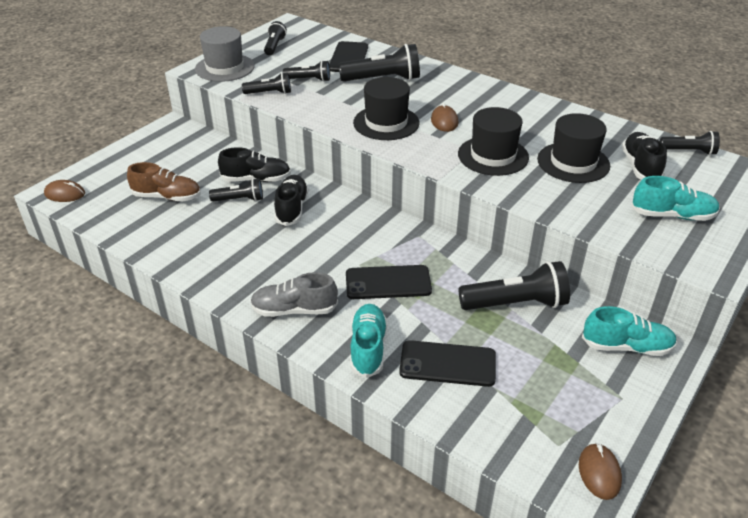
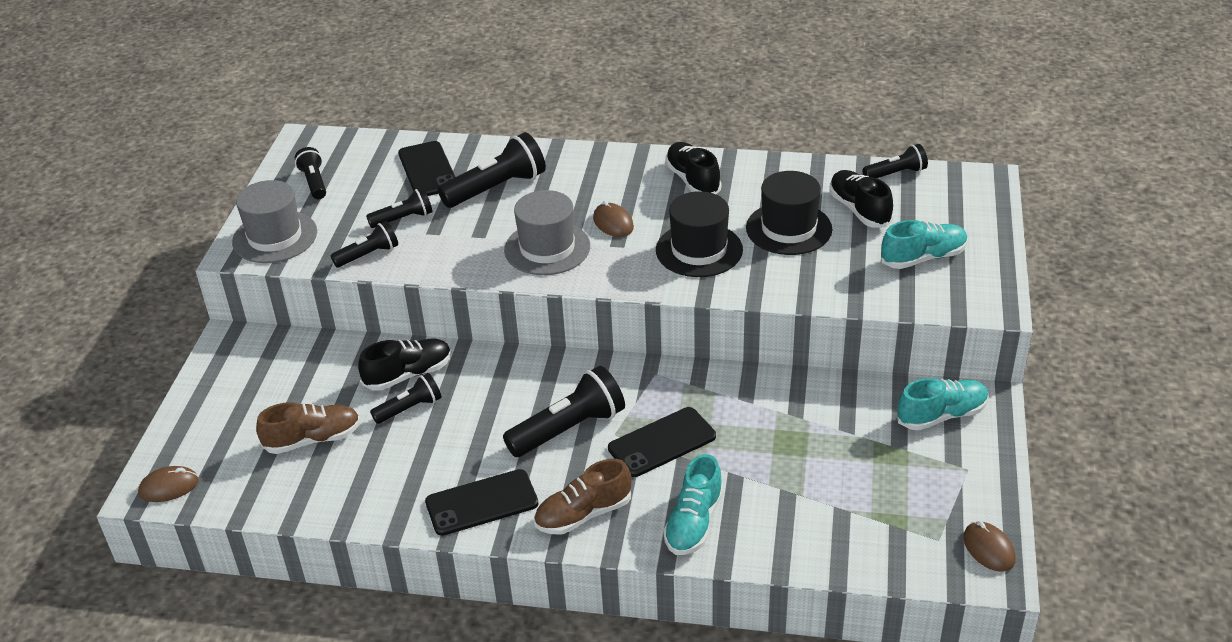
camera: 25 degrees left, 0 degrees up
grey shoe [250,272,338,317] -> brown shoe [534,459,632,535]
black shoe [274,175,309,226] -> black shoe moved to [665,142,722,194]
turquoise shoe [350,304,387,378] -> turquoise shoe turned 135 degrees counterclockwise [663,454,723,555]
black hat [353,77,419,140] -> grey hat [504,190,590,275]
black phone [399,340,496,387] -> black phone moved to [425,469,539,536]
black flashlight [459,261,570,310] -> black flashlight moved to [503,366,625,457]

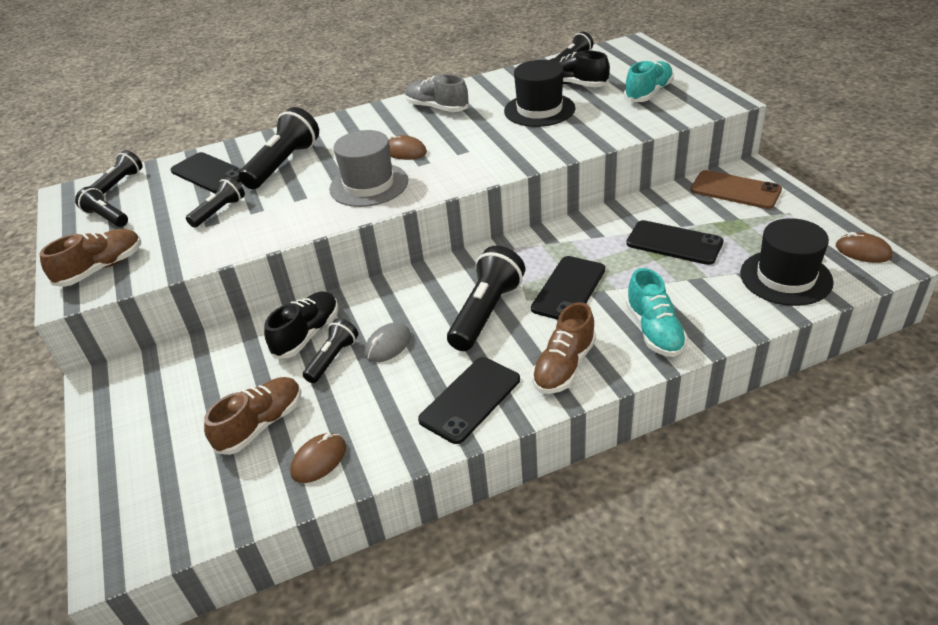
camera: 30 degrees left, 0 degrees up
brown mouse [138,466,199,502] -> brown mouse moved to [290,433,346,483]
grey hat [232,180,317,263] -> brown shoe [40,229,141,287]
black flashlight [331,221,398,267] -> black flashlight moved to [90,150,143,194]
black hat [656,191,743,277] -> black hat moved to [740,218,834,306]
black shoe [665,142,722,194] -> grey shoe [405,74,469,112]
turquoise shoe [897,378,989,430] -> brown phone [690,170,782,209]
none -> grey mouse [365,323,411,362]
none -> black phone [626,220,723,265]

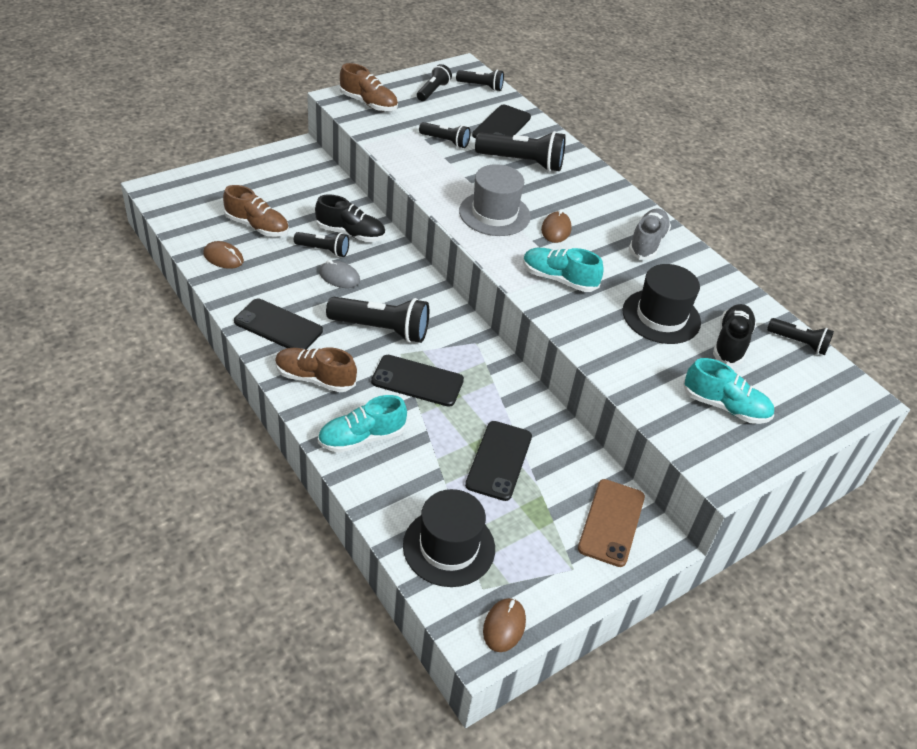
camera: 70 degrees right, 5 degrees up
none -> turquoise shoe [523,248,604,292]

